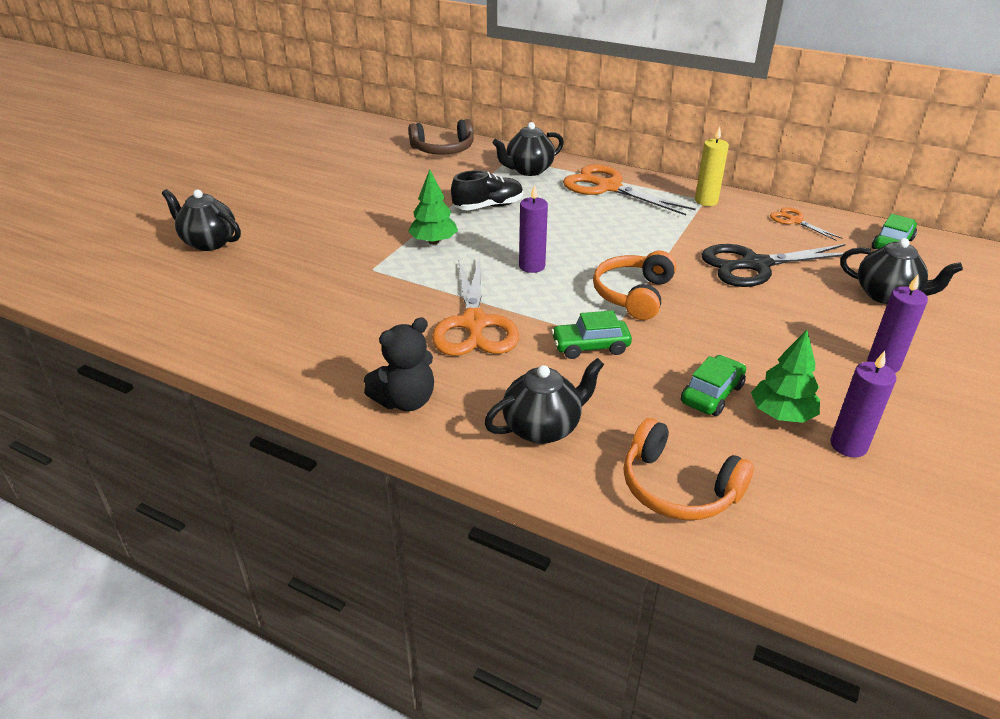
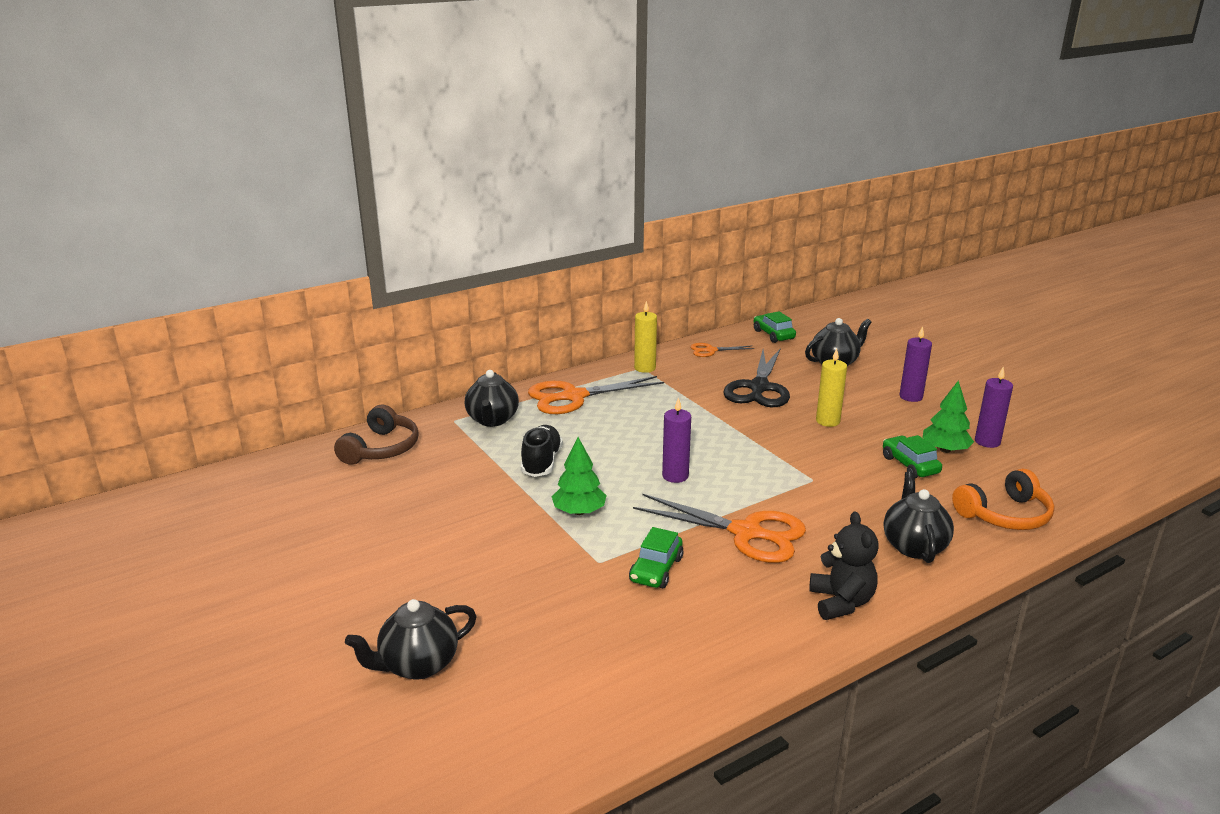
camera: 60 degrees left, 10 degrees down
green car [551,310,632,359] -> green car moved to [629,527,683,588]
orange headphones [593,251,676,320] -> none
none -> yellow candle [816,348,847,427]

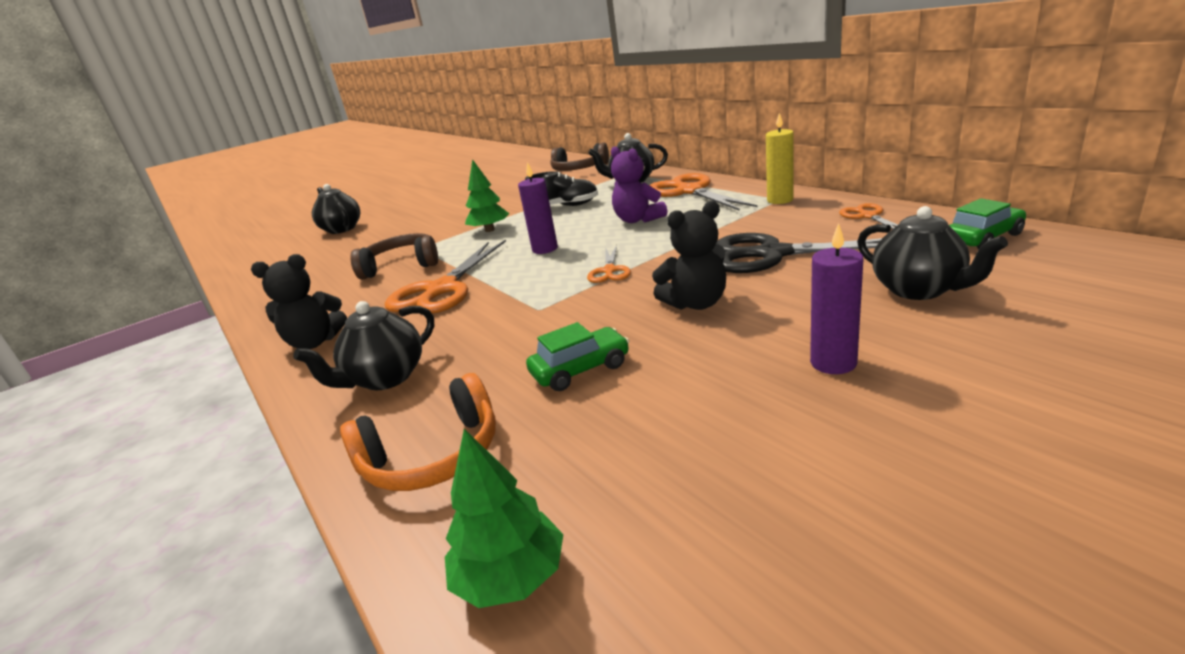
camera: 90 degrees right, 0 degrees up
green car [629,527,683,588] -> brown headphones [351,233,438,279]
yellow candle [816,348,847,427] -> black teddy bear [652,201,726,310]
black teapot [883,471,954,563] -> black teapot turned 135 degrees clockwise [293,301,434,390]
green tree [923,380,974,453] -> green tree moved to [445,429,563,608]
orange headphones [952,469,1055,530] -> orange headphones turned 90 degrees counterclockwise [340,373,496,491]
purple candle [975,367,1013,448] -> none
none -> orange scissors [587,245,631,283]
none -> purple teddy bear [611,146,668,223]

